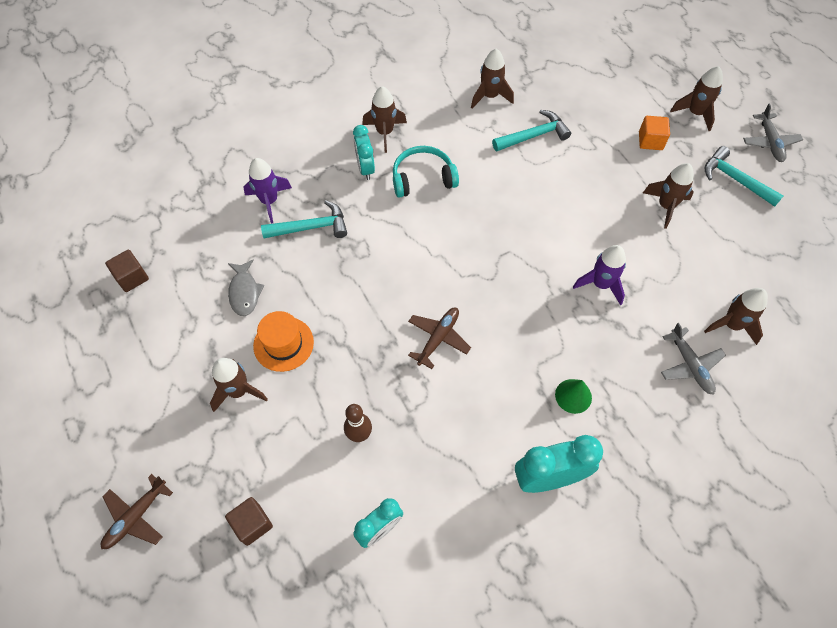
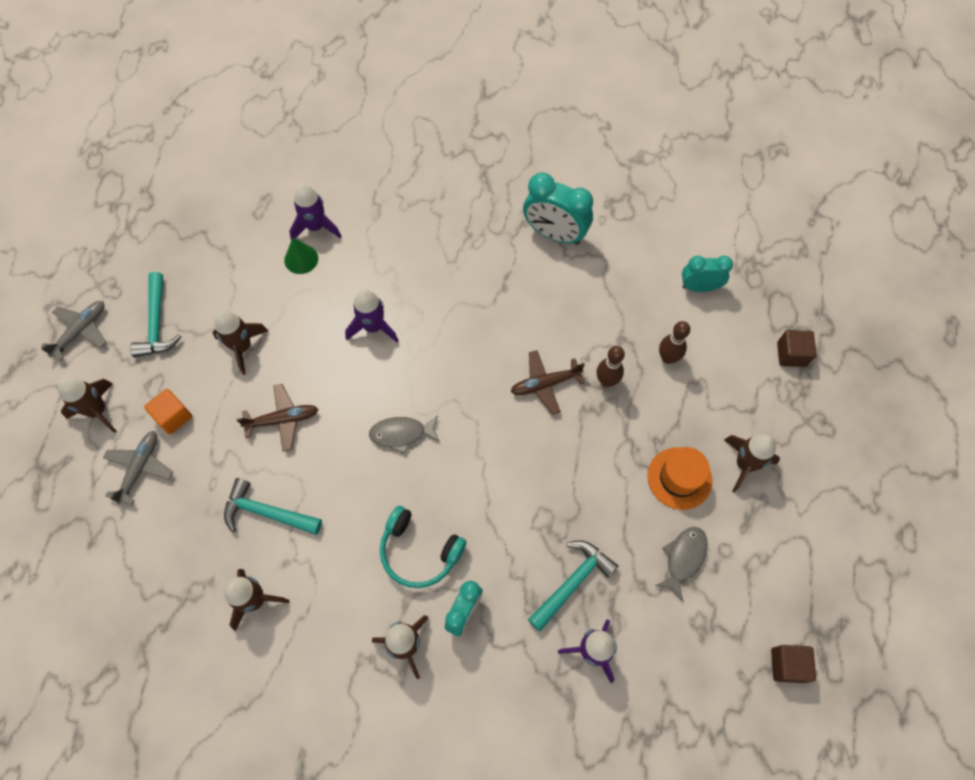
camera: 140 degrees left, 5 degrees up
brown plane [101,474,173,549] -> brown plane moved to [236,384,318,452]
turquoise hammer [261,200,347,238] -> turquoise hammer turned 105 degrees clockwise [528,540,618,632]
green cone [555,379,592,414] -> green cone moved to [284,238,318,274]
grey plane [661,323,726,395] -> grey plane moved to [103,431,173,505]
brown rocket [704,288,768,345] -> purple rocket [289,184,342,240]
none -> grey fish [369,415,440,454]
none -> brown bowling pin [597,346,625,387]

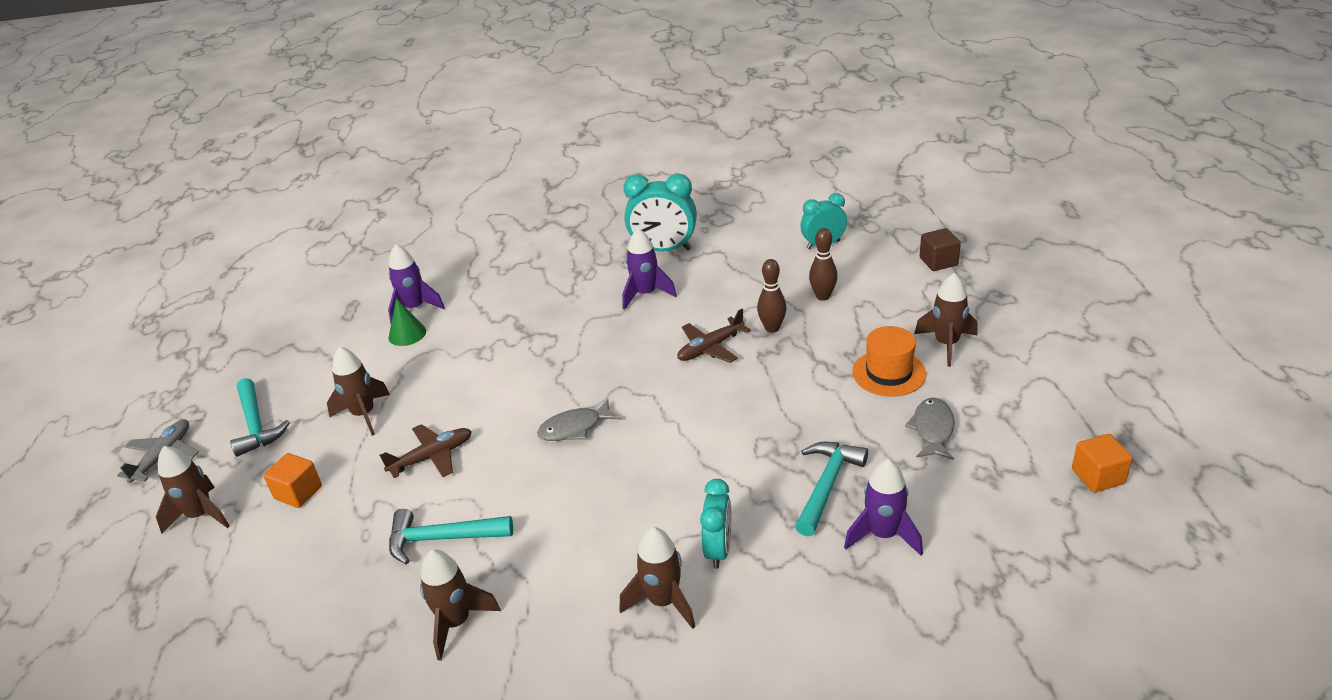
camera: 15 degrees left, 30 degrees down
grey plane [103,431,173,505] -> none
purple rocket [345,289,399,342] -> purple rocket moved to [622,228,677,310]
turquoise headphones [380,506,466,588] -> none
brown cube [771,645,816,683] -> orange cube [1072,434,1133,493]

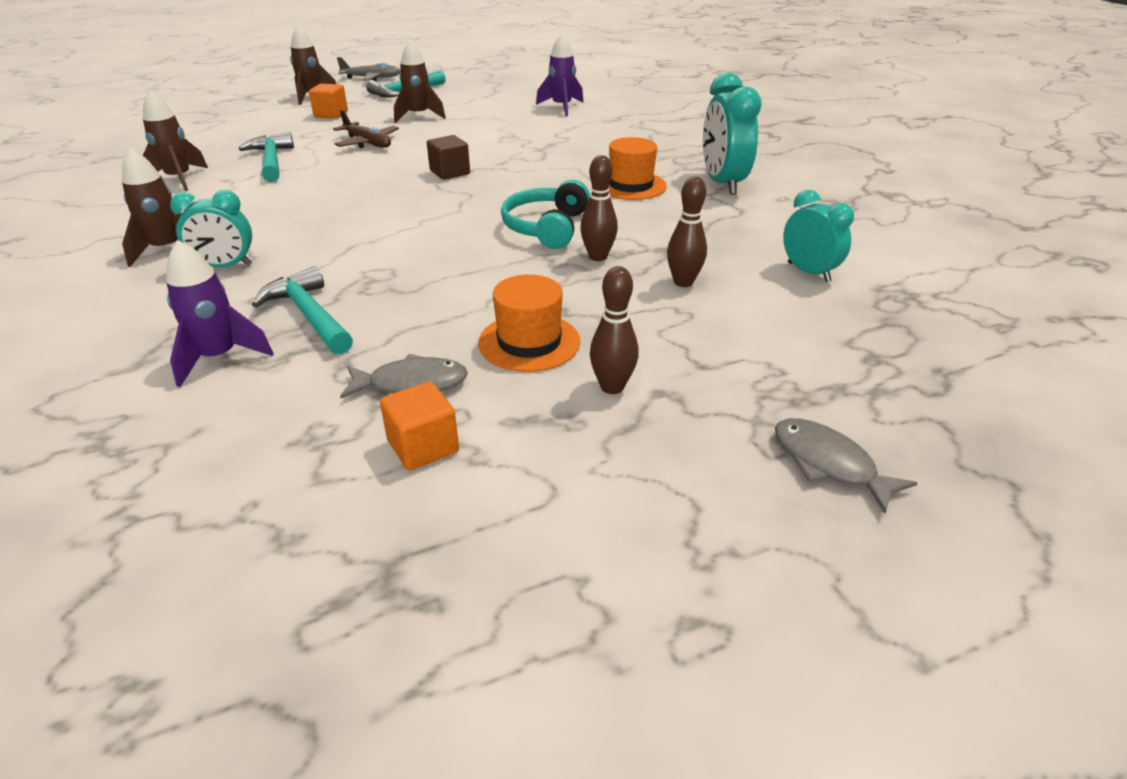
camera: 70 degrees right, 0 degrees up
green cone [389,298,426,346] -> none
grey fish [537,399,621,441] -> grey fish moved to [775,418,917,514]
purple rocket [622,228,677,310] -> orange hat [608,137,667,200]
brown plane [677,309,751,363] -> turquoise headphones [501,180,590,249]
turquoise hammer [795,442,868,536] -> turquoise hammer turned 135 degrees counterclockwise [252,266,353,355]
brown rocket [914,273,978,367] -> brown bowling pin [590,266,639,394]
brown cube [920,228,961,271] -> brown cube moved to [427,135,470,180]
orange cube [1072,434,1133,493] -> orange cube moved to [380,381,459,470]

